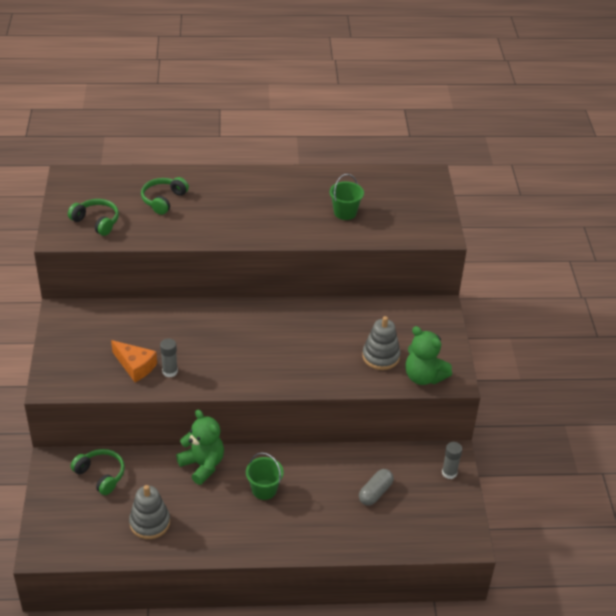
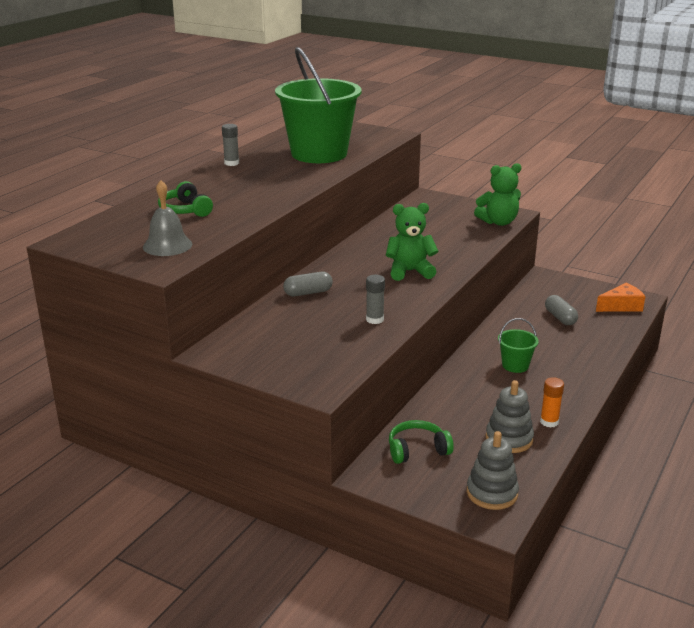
camera: 55 degrees left, 15 degrees down
green headphones [68,199,119,236] -> grey bell [143,180,192,256]
orange cheese [111,340,157,382] -> orange cheese moved to [596,283,646,312]
green teddy bear [176,410,224,485] -> green teddy bear moved to [386,203,438,281]
green bucket [330,174,364,220] -> green bucket [275,47,361,163], size x2.43
grey stacking toy [362,316,401,370] -> grey stacking toy moved to [467,431,519,510]
grey glue stick [442,442,462,479] -> grey glue stick moved to [222,124,239,166]
none -> grey capsule [283,271,333,296]
none -> orange glue stick [540,377,564,428]

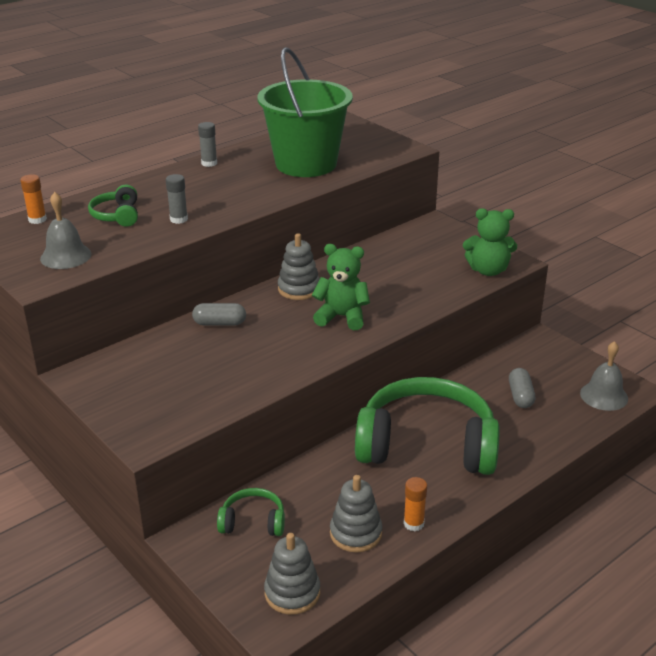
camera: 20 degrees right, 5 degrees up
grey glue stick [366,275,385,324] -> grey glue stick moved to [166,174,188,224]
green bucket [498,318,539,373] -> green headphones [355,377,500,475]
orange cheese [596,283,646,312] -> grey bell [580,341,628,411]
none -> orange glue stick [20,174,47,224]
none -> grey stacking toy [278,233,320,300]

